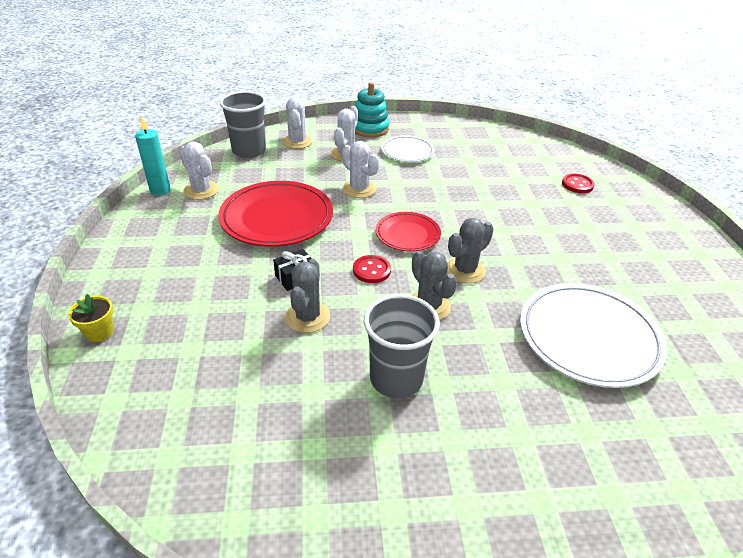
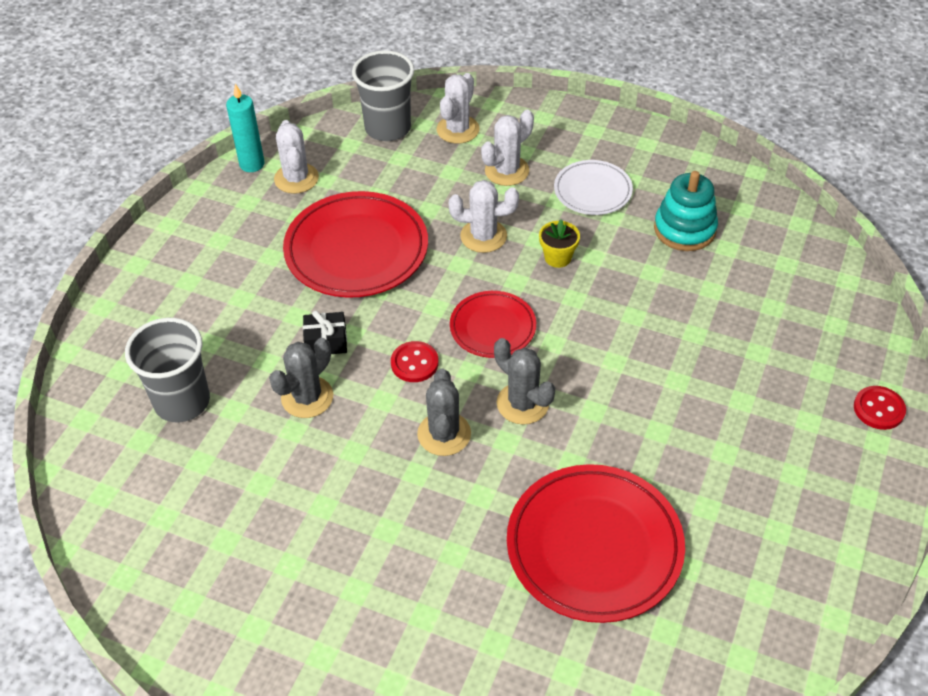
camera: 30 degrees right, 10 degrees up
yellow flower pot [68,294,114,342] -> yellow flower pot moved to [539,219,580,268]
white cactus [342,141,379,198] -> white cactus turned 75 degrees counterclockwise [449,180,519,253]
turquoise stacking toy [355,82,390,137] -> turquoise stacking toy moved to [654,171,718,251]
grey cup [364,294,440,398] -> grey cup moved to [125,318,210,422]
grey cactus [447,218,494,283] -> grey cactus turned 60 degrees clockwise [494,338,555,425]
white plate [520,283,667,388] -> red plate [507,464,685,623]
red button [562,174,595,193] -> red button moved to [854,386,906,430]

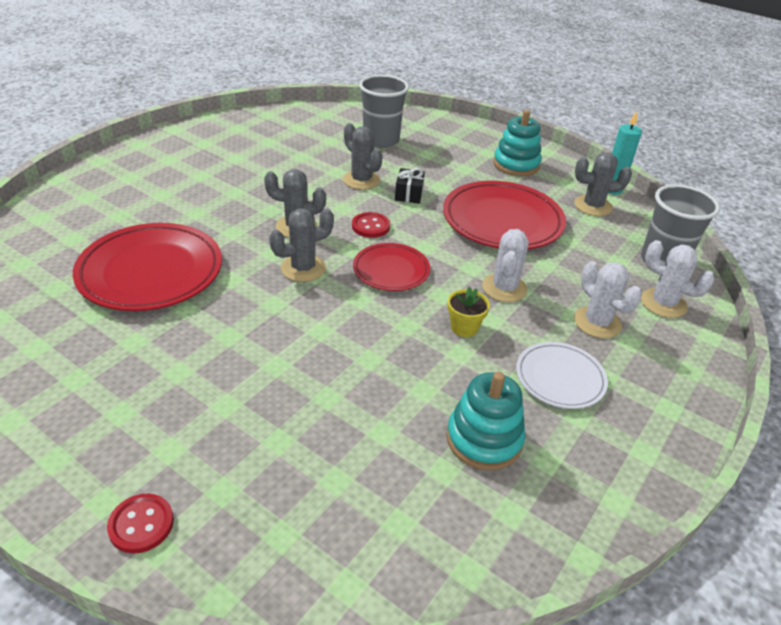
camera: 100 degrees right, 10 degrees down
white cactus [274,120,319,194] -> grey cactus [574,152,632,216]
none -> turquoise stacking toy [493,110,542,176]

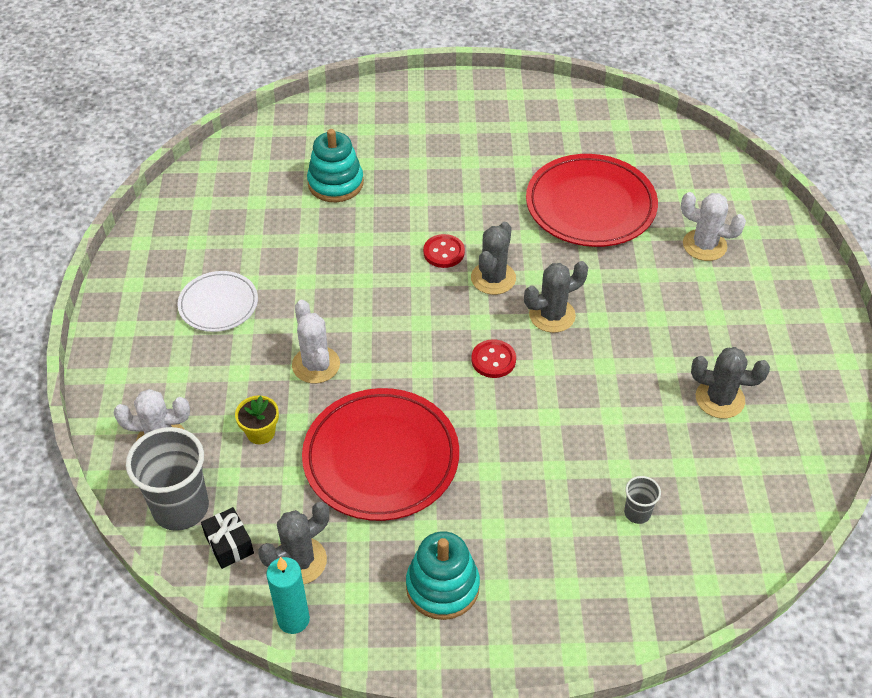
camera: 145 degrees right, 10 degrees up
red button [107,494,174,554] -> red button moved to [423,234,465,268]
grey cactus [343,123,383,190] -> grey cactus moved to [691,347,770,419]
red plate [353,243,430,291] -> none
grey cup [359,75,409,148] -> grey cup [624,476,661,524], size x0.47
black gift [395,168,425,204] -> black gift moved to [201,507,254,569]
turquoise stacking toy [446,372,525,470] -> turquoise stacking toy moved to [307,129,364,202]
yellow flower pot [448,286,490,337] -> yellow flower pot moved to [235,395,279,444]
white cactus [574,261,642,338] -> white cactus moved to [681,192,746,261]

